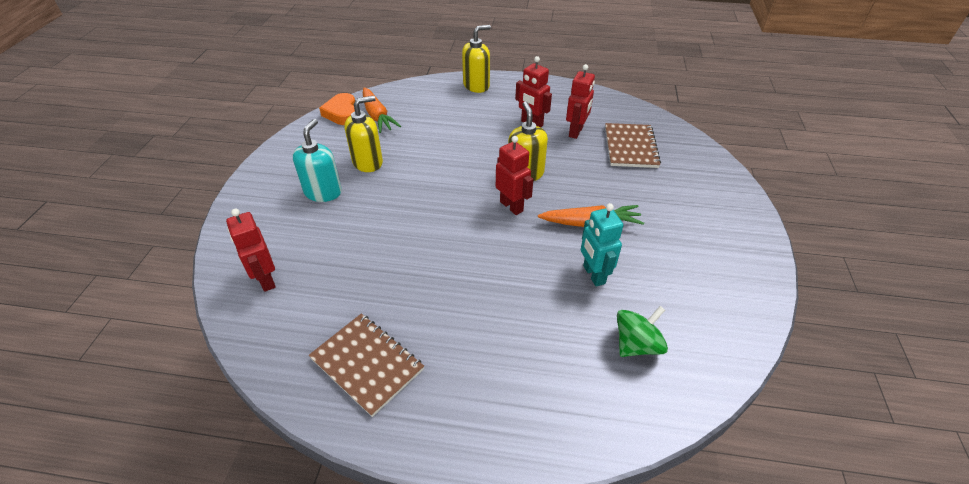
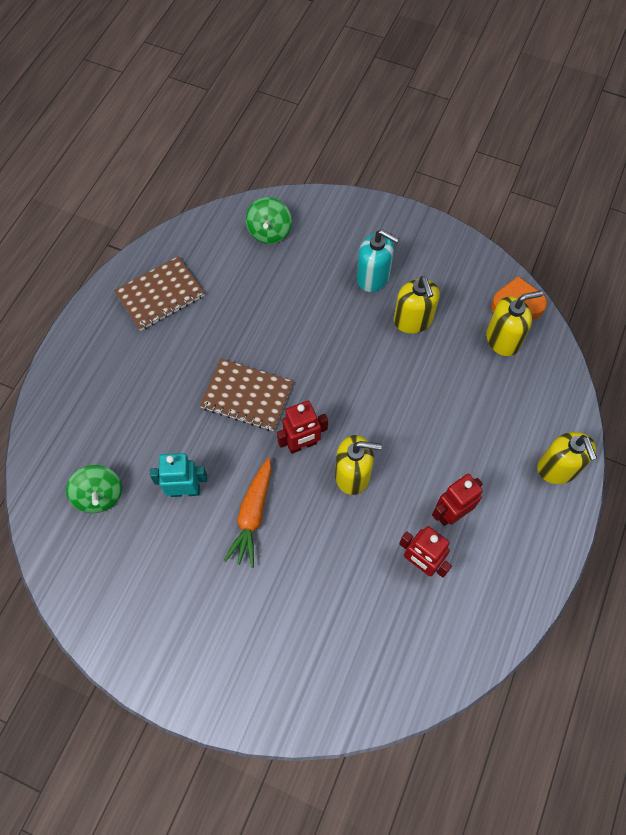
camera: 105 degrees right, 20 degrees up
red robot [226,209,276,292] -> green spinning top [246,197,292,244]
orange carrot [363,87,401,133] -> yellow soap dispenser [486,291,543,356]
brown notebook [605,123,661,168] -> brown notebook moved to [199,358,293,431]

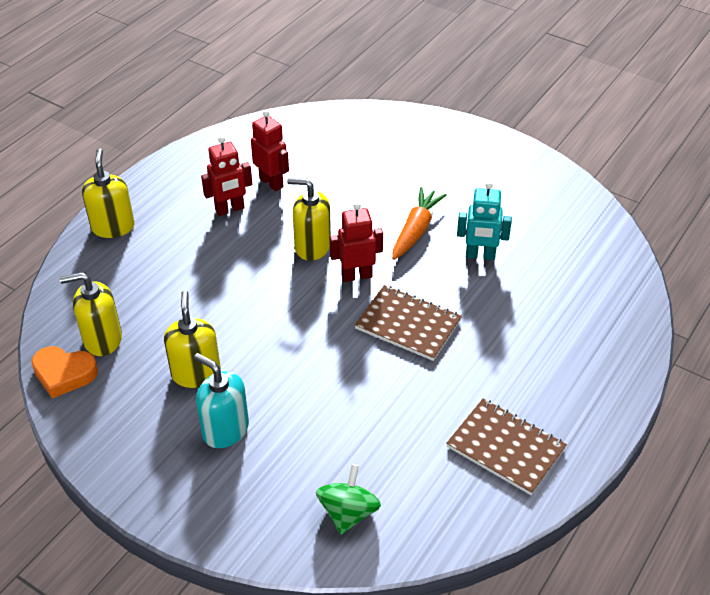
camera: 170 degrees left, 20 degrees down
green spinning top [66,465,122,513] -> none
brown notebook [114,256,205,331] -> brown notebook turned 60 degrees clockwise [446,398,567,495]

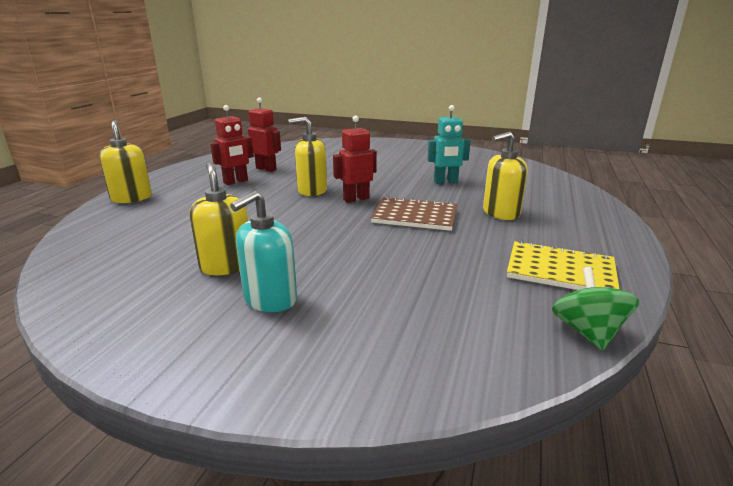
camera: 15 degrees left, 20 degrees down
orange heart [31,346,98,398] -> none
yellow soap dispenser [60,272,122,356] -> yellow soap dispenser moved to [483,131,528,220]
turquoise soap dispenser [194,353,249,448] -> turquoise soap dispenser turned 75 degrees counterclockwise [230,191,297,312]
green spinning top [316,464,381,535] -> green spinning top moved to [552,267,639,351]
orange carrot [392,187,447,260] -> none
brown notebook [446,398,567,495] -> yellow notebook [507,241,620,290]

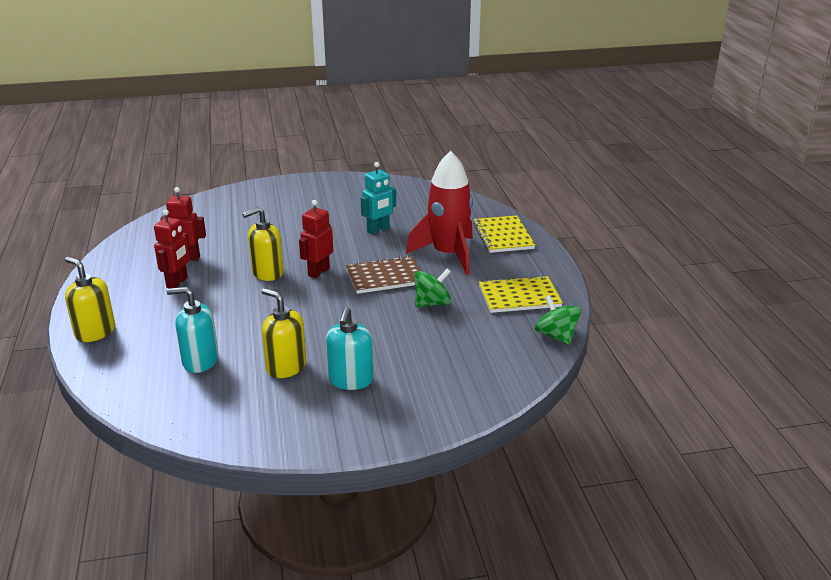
camera: 30 degrees left, 5 degrees up
yellow soap dispenser [483,131,528,220] -> red rocket [406,151,473,275]
none -> turquoise soap dispenser [167,287,219,373]
none -> green spinning top [414,268,451,307]
none -> yellow notebook [473,215,535,253]

